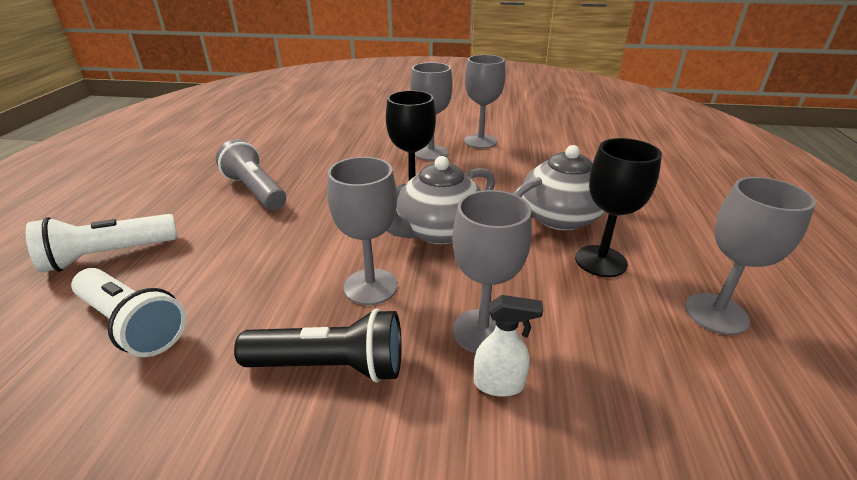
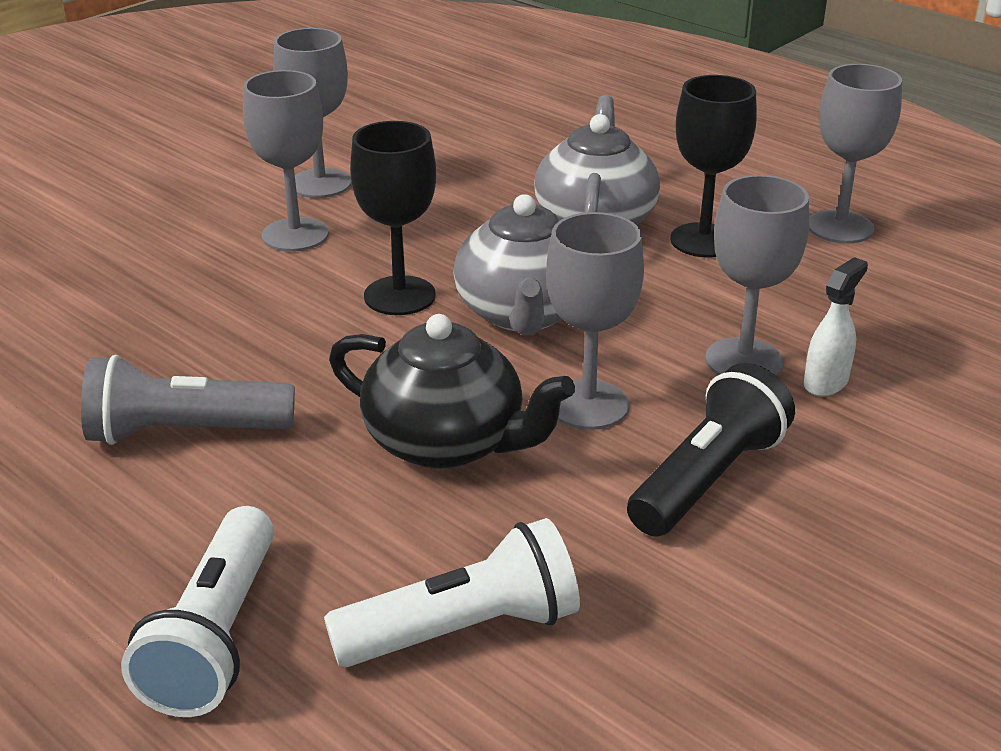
camera: 55 degrees left, 0 degrees up
none -> black teapot [329,314,575,469]

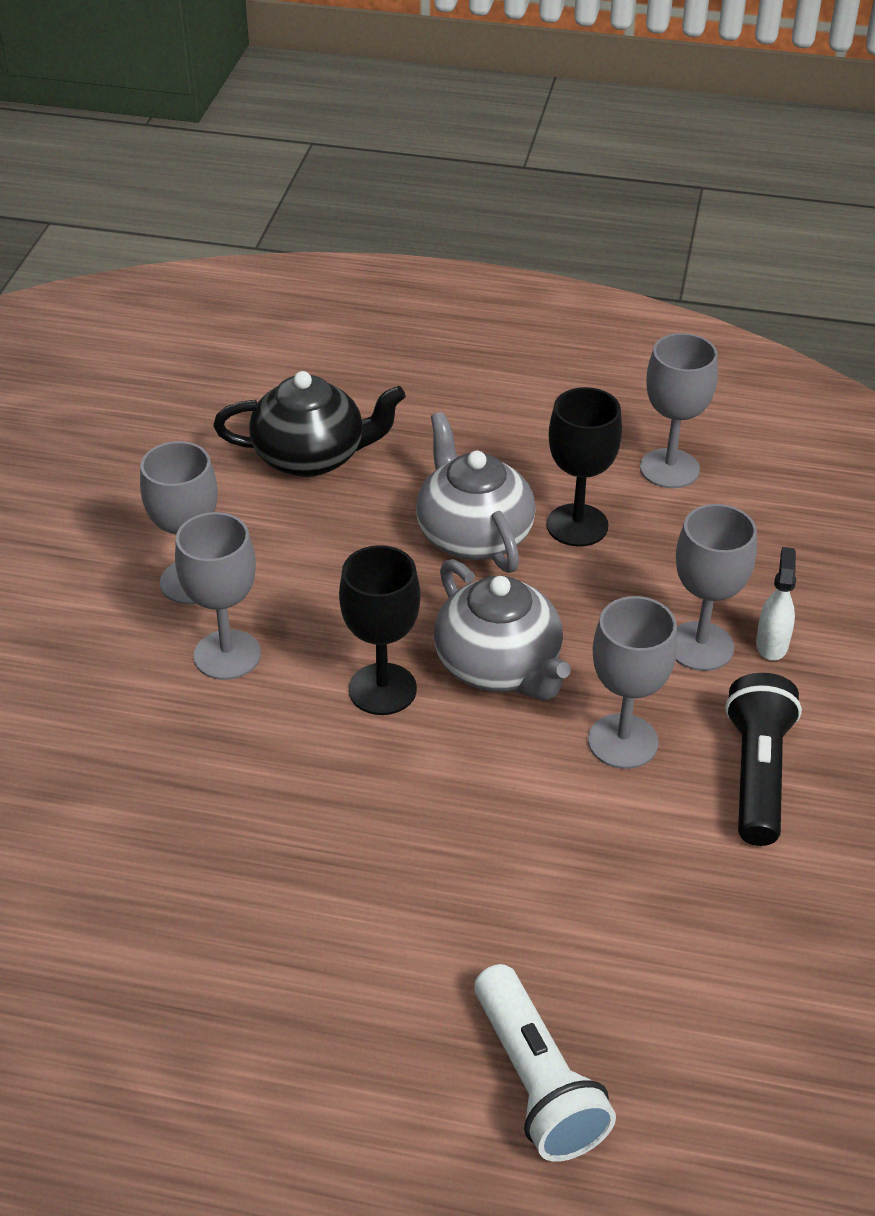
camera: 30 degrees left, 10 degrees up
grey flashlight [81,355,295,445] -> none
white flashlight [324,518,580,667] -> none
black teapot [329,314,575,469] -> black teapot moved to [213,371,406,477]

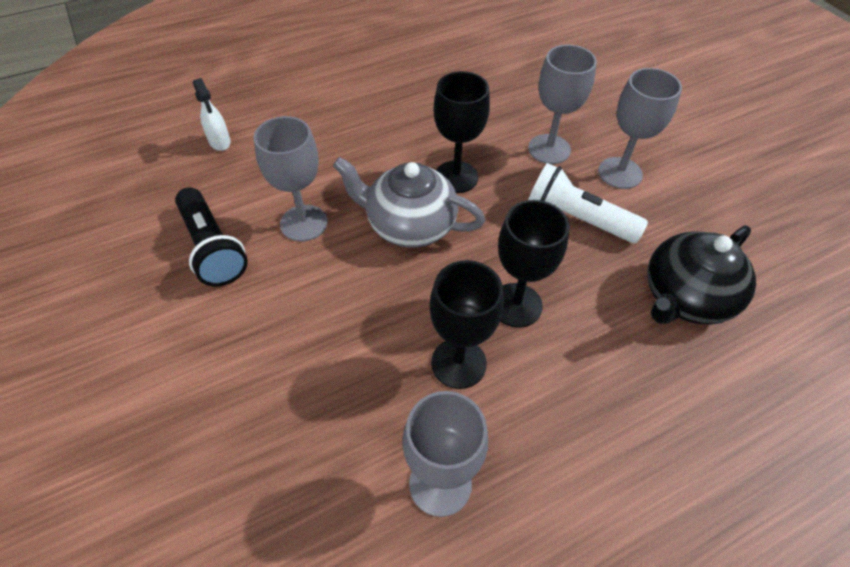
camera: 140 degrees right, 10 degrees up
grey teapot [416,412,536,573] -> black goblet [498,200,569,328]
white flashlight [474,964,616,1162] -> white flashlight moved to [528,163,648,243]
grey goblet [676,504,757,671] -> none
white spray bottle [756,547,796,661] -> white spray bottle moved to [193,78,231,151]

